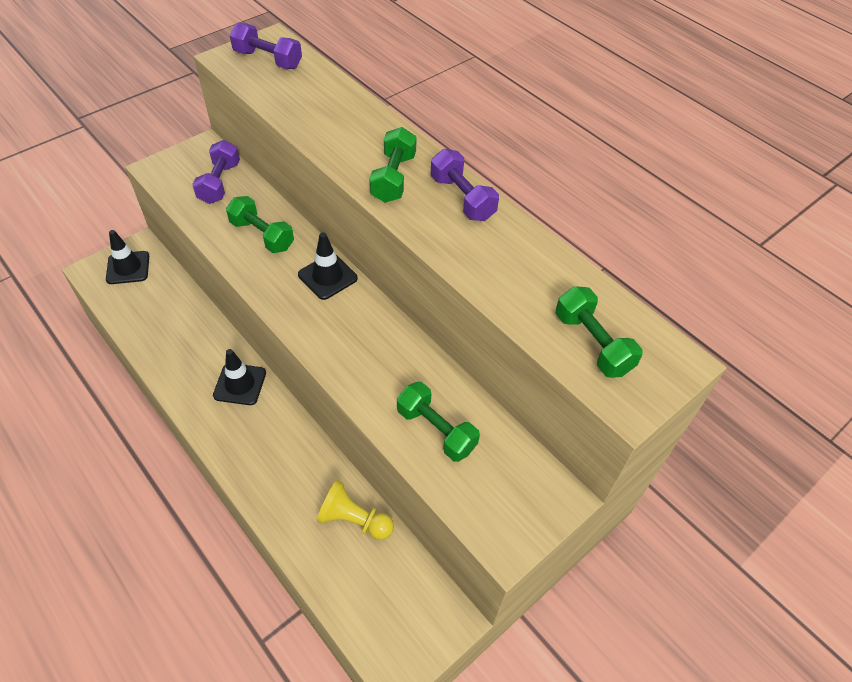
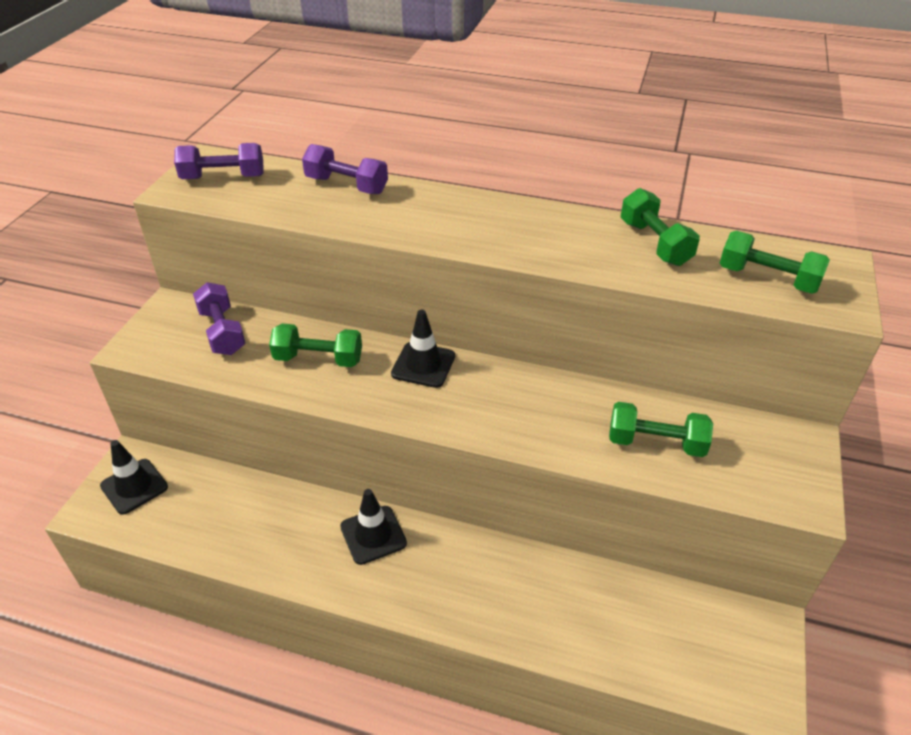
camera: 30 degrees left, 10 degrees down
yellow pawn [317,480,394,540] -> none
green dumbbell [369,127,417,203] -> green dumbbell moved to [620,188,700,266]
purple dumbbell [430,149,499,221] -> purple dumbbell moved to [302,144,388,194]

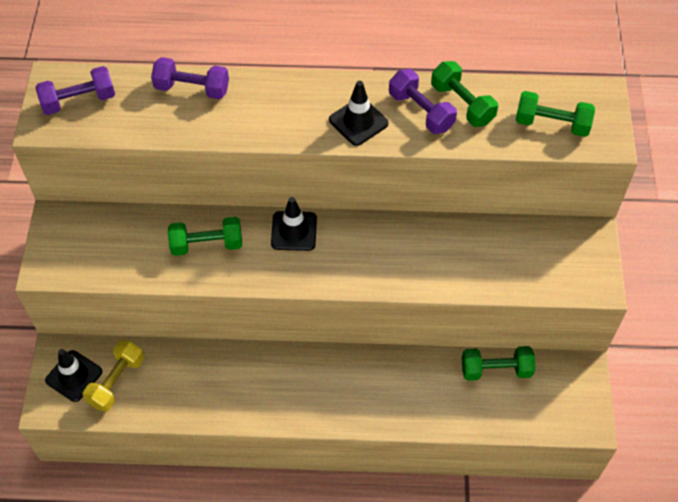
camera: 15 degrees left, 15 degrees up
purple dumbbell [193,282,245,355] -> purple dumbbell moved to [389,69,457,134]
black traffic cone [340,489,407,565] -> black traffic cone moved to [329,81,389,146]
green dumbbell [609,402,713,457] -> green dumbbell moved to [462,346,535,381]
none -> yellow dumbbell [83,340,144,412]

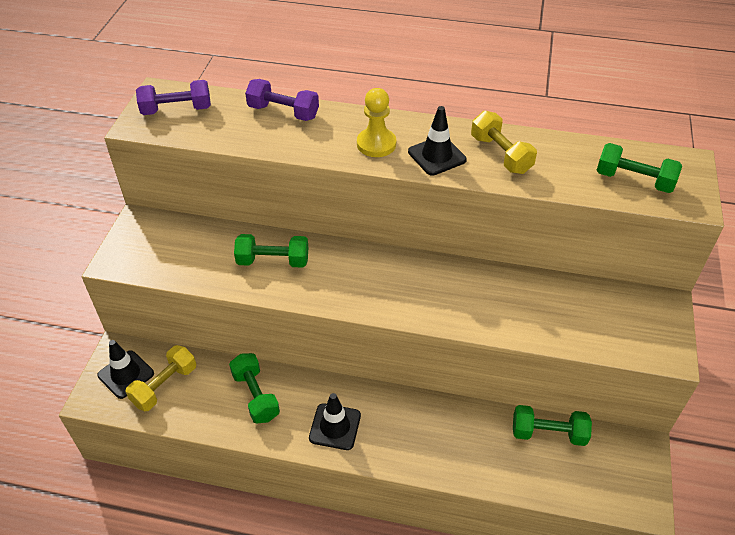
camera: 10 degrees right, 10 degrees down
black traffic cone [271,197,317,251] -> black traffic cone moved to [309,393,361,450]
purple dumbbell [389,69,457,134] -> yellow dumbbell [471,111,537,174]
green dumbbell [431,61,498,127] -> green dumbbell moved to [229,353,280,424]
none -> yellow pawn [357,88,396,157]

